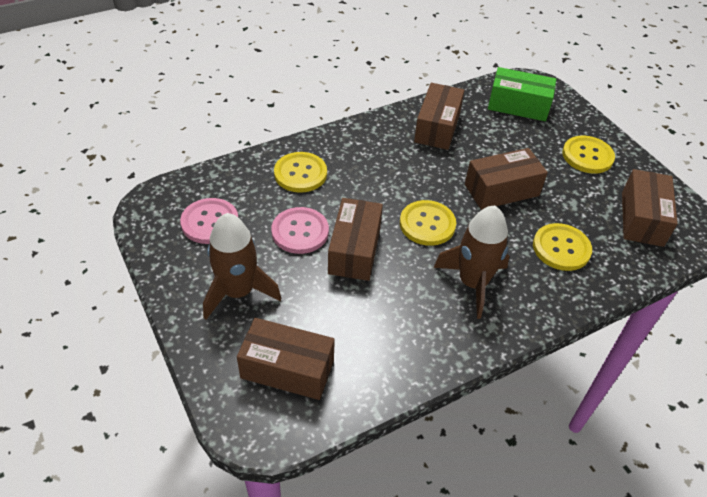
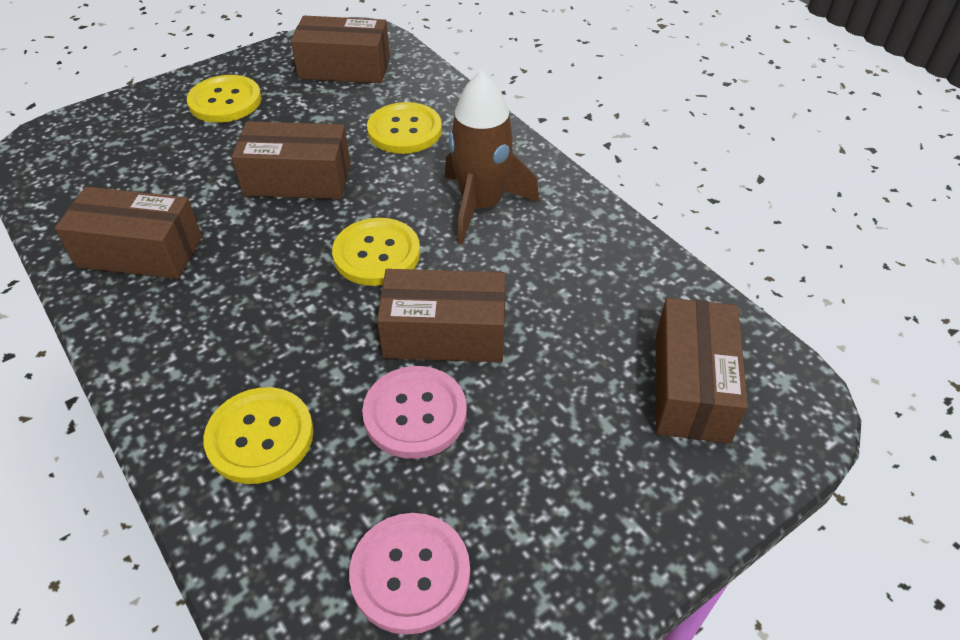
camera: 95 degrees left, 0 degrees up
brown rocket [203,213,281,320] -> none
brown box [465,148,548,210] -> brown box turned 60 degrees counterclockwise [232,121,351,199]
green box [488,67,556,121] -> none

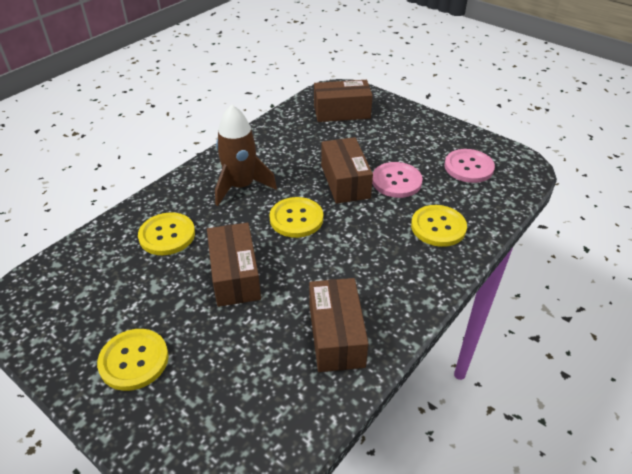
camera: 105 degrees left, 5 degrees down
brown box [291,16,390,83] -> none

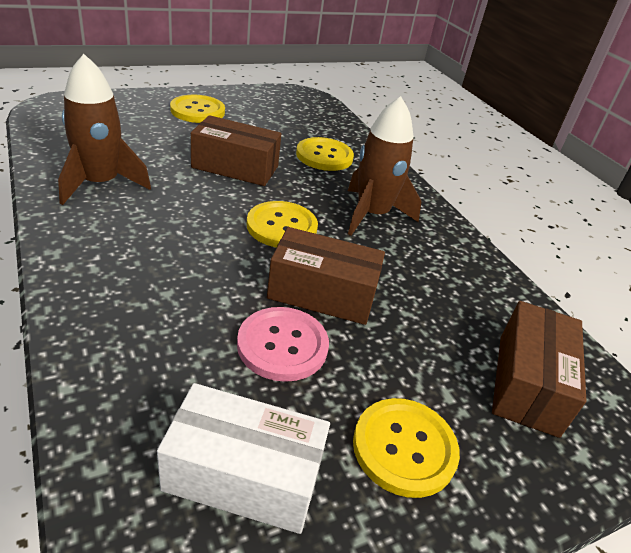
camera: 110 degrees right, 5 degrees down
brown box [309,278,369,372] -> brown rocket [58,54,151,205]
yellow button [411,205,467,247] -> yellow button moved to [353,398,460,498]
pink button [444,149,495,183] -> white box [157,383,330,534]

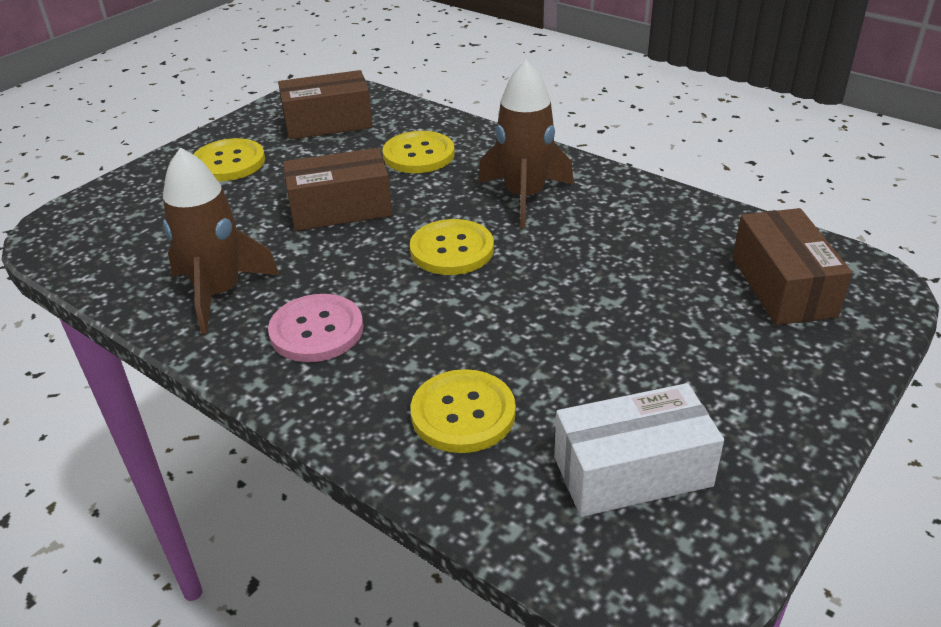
camera: 20 degrees left, 0 degrees up
pink button [237,307,329,382] -> pink button moved to [268,294,363,362]
brown box [267,227,385,325] -> brown box moved to [278,70,373,140]
yellow button [353,398,460,498] -> yellow button moved to [410,369,516,453]

